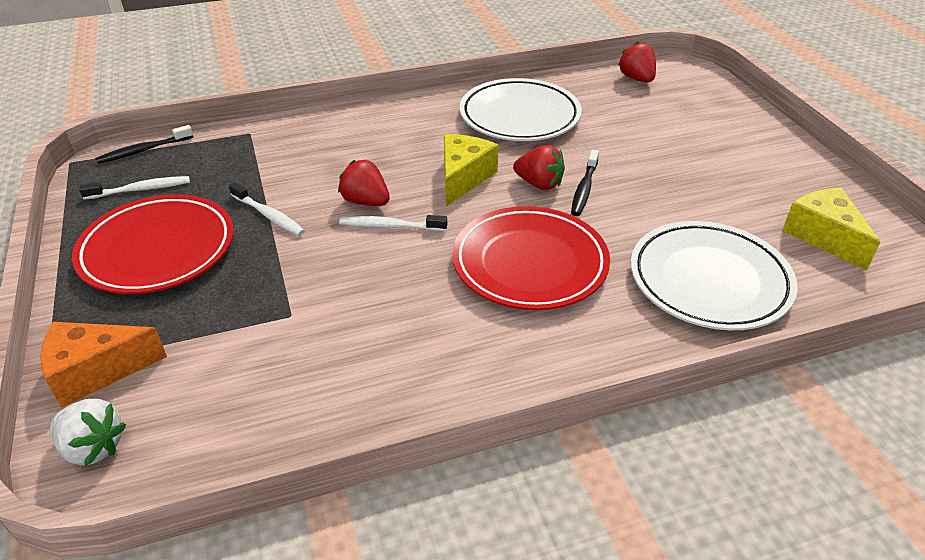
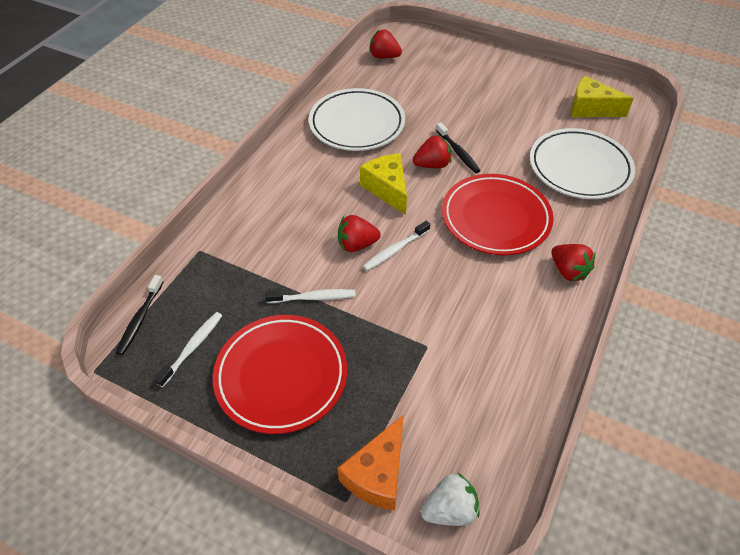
camera: 45 degrees left, 10 degrees up
none -> red strawberry [551,244,596,281]

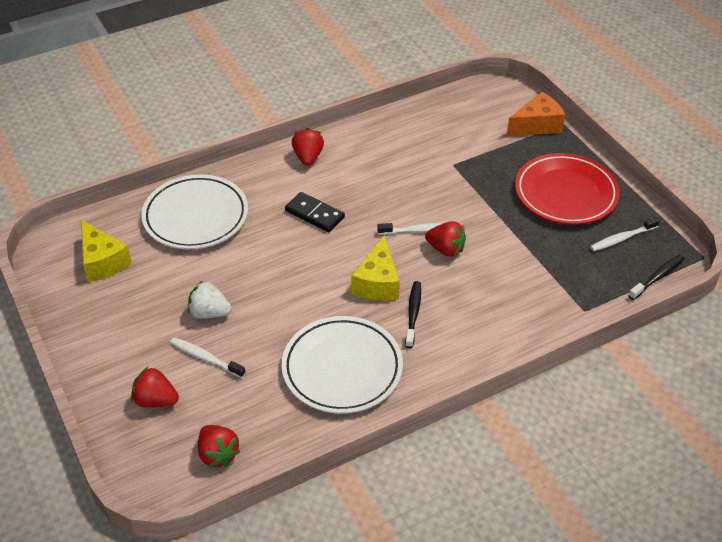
camera: 145 degrees left, 5 degrees down
white toothbrush [265,289,356,303] -> white toothbrush moved to [170,337,246,378]
red strawberry [413,135,451,168] -> red strawberry moved to [131,366,179,408]
white strawberry [421,473,480,526] -> white strawberry moved to [188,281,232,319]
black toothbrush [436,122,480,173] -> black toothbrush moved to [405,281,421,348]
red plate [442,174,554,255] -> black domino [285,192,345,232]

